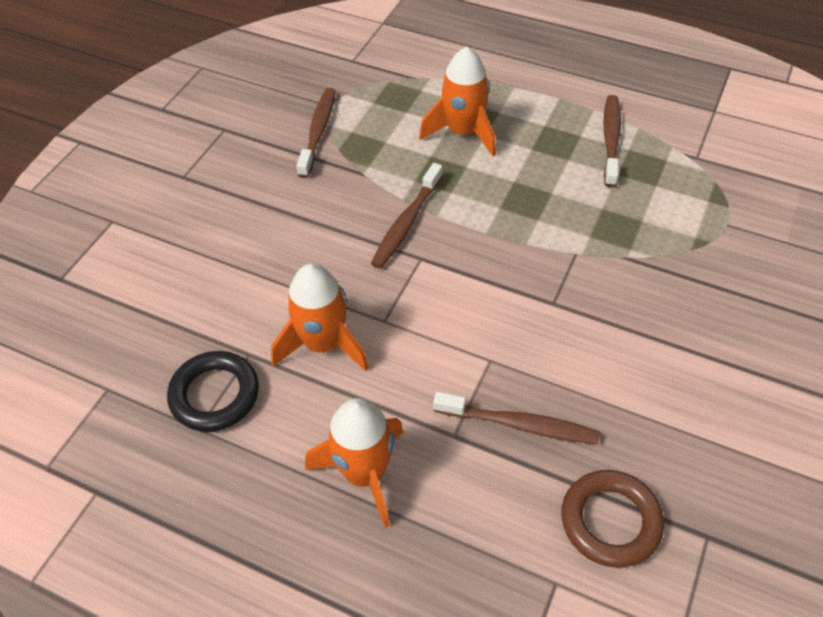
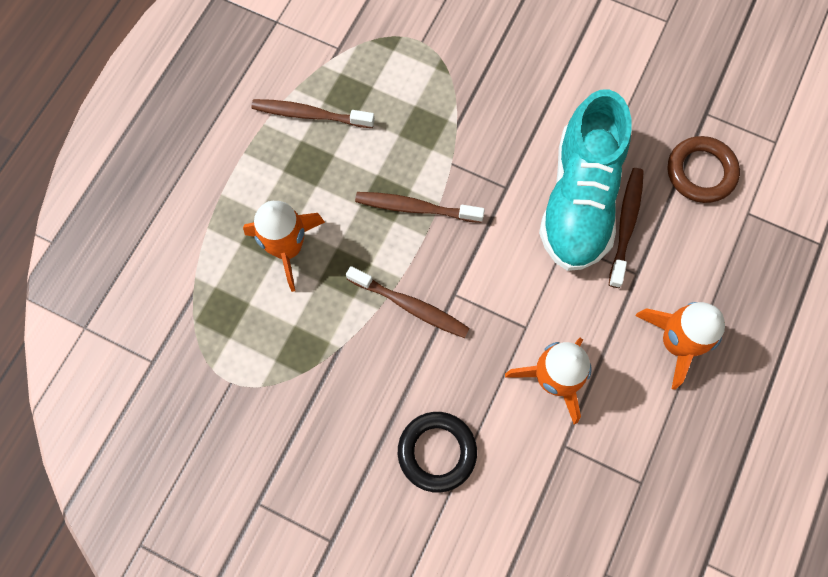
camera: 90 degrees left, 20 degrees up
black ring [167,351,259,432] -> black ring moved to [398,412,477,493]
brown toothbrush [297,88,336,178] -> brown toothbrush moved to [355,192,485,223]
none -> turquoise shoe [539,89,632,271]

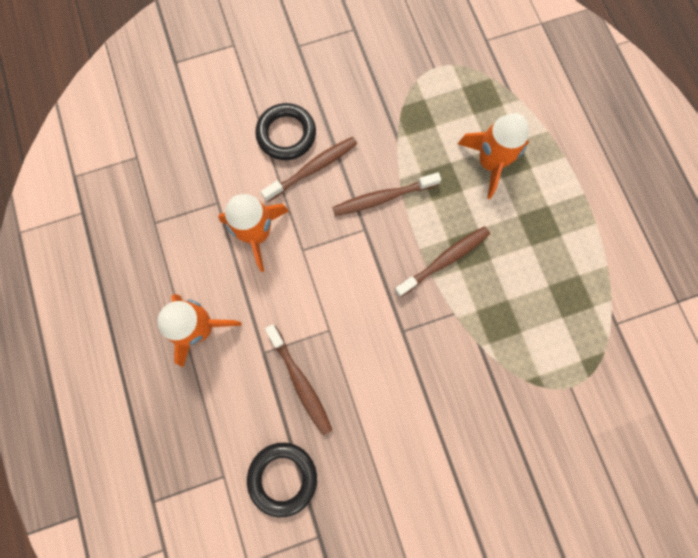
camera: 135 degrees right, 5 degrees up
brown toothbrush [251,99,375,128] -> brown toothbrush moved to [261,137,357,202]
turquoise shoe [539,89,632,271] -> none
brown ring [667,136,740,203] -> black ring [247,443,317,517]

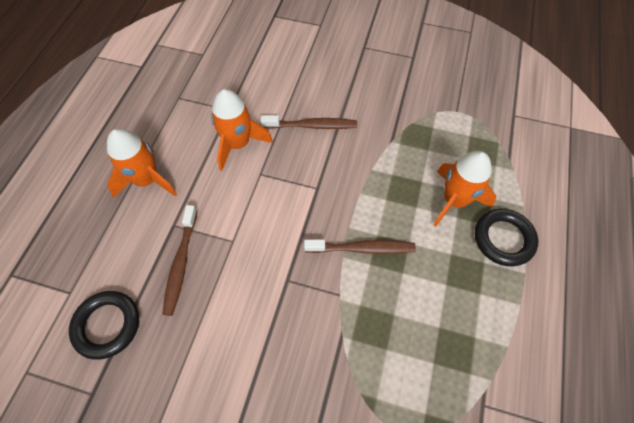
camera: 35 degrees right, 15 degrees down
black ring [255,103,316,160] -> black ring moved to [475,209,538,266]
brown toothbrush [332,172,441,216] -> none

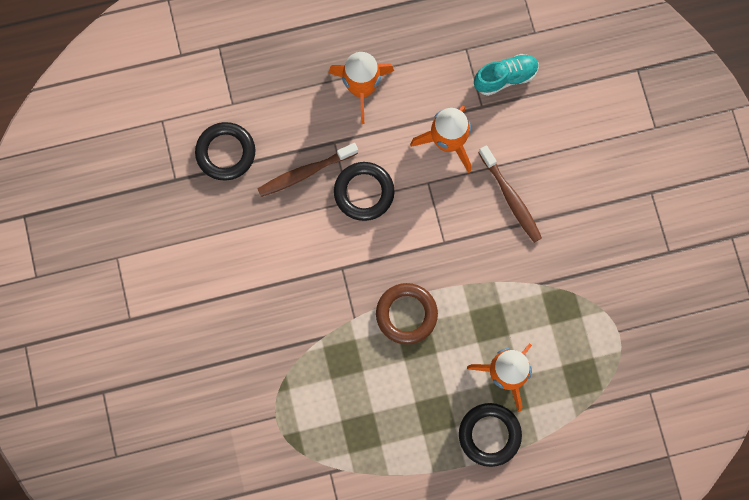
camera: 60 degrees right, 15 degrees up
brown toothbrush [304,239,416,254] -> brown ring [376,283,438,344]
none -> black ring [334,162,395,221]
none -> turquoise shoe [474,54,539,96]

